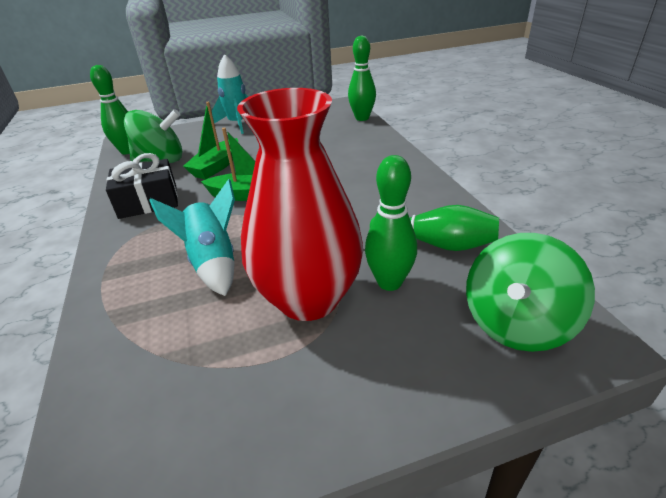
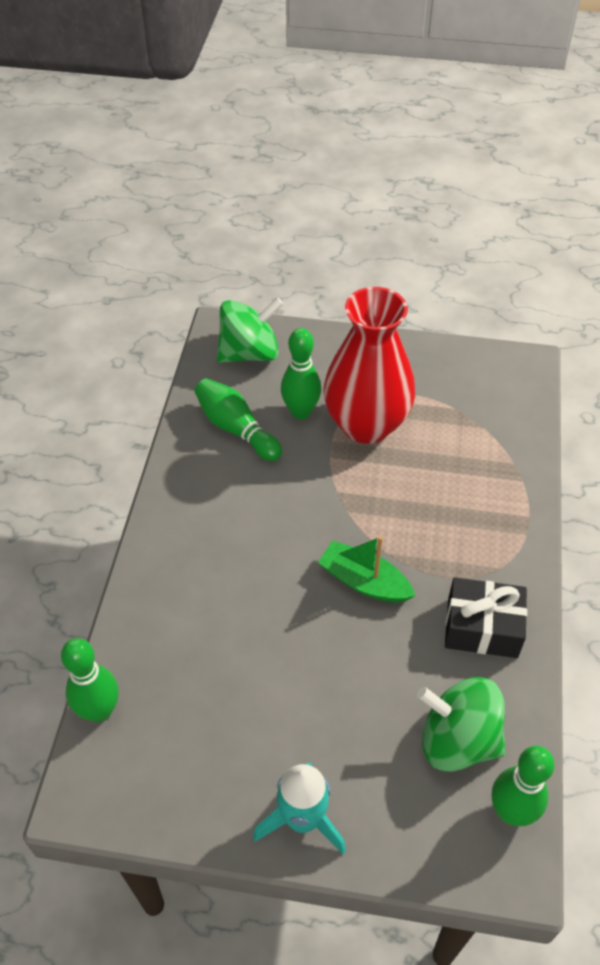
camera: 155 degrees left, 15 degrees up
turquoise rocket [149,179,235,296] -> none
green boat [183,102,238,180] -> none

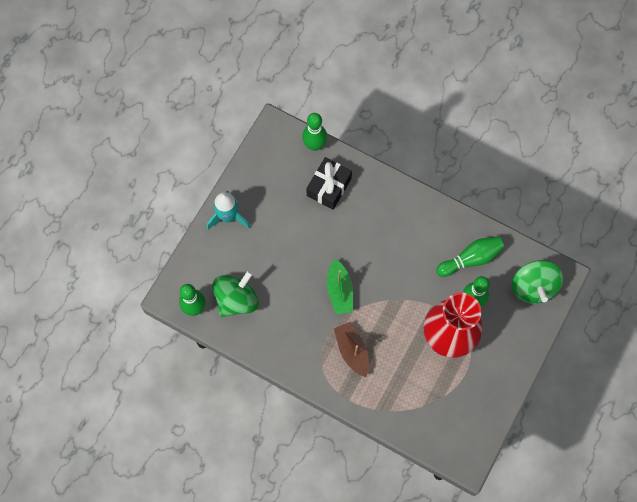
camera: 110 degrees right, 20 degrees up
green boat [318,536,415,603] -> green boat turned 120 degrees clockwise [327,259,353,314]
black gift [445,577,527,658] -> black gift moved to [306,157,352,210]
none -> brown boat [334,322,369,377]

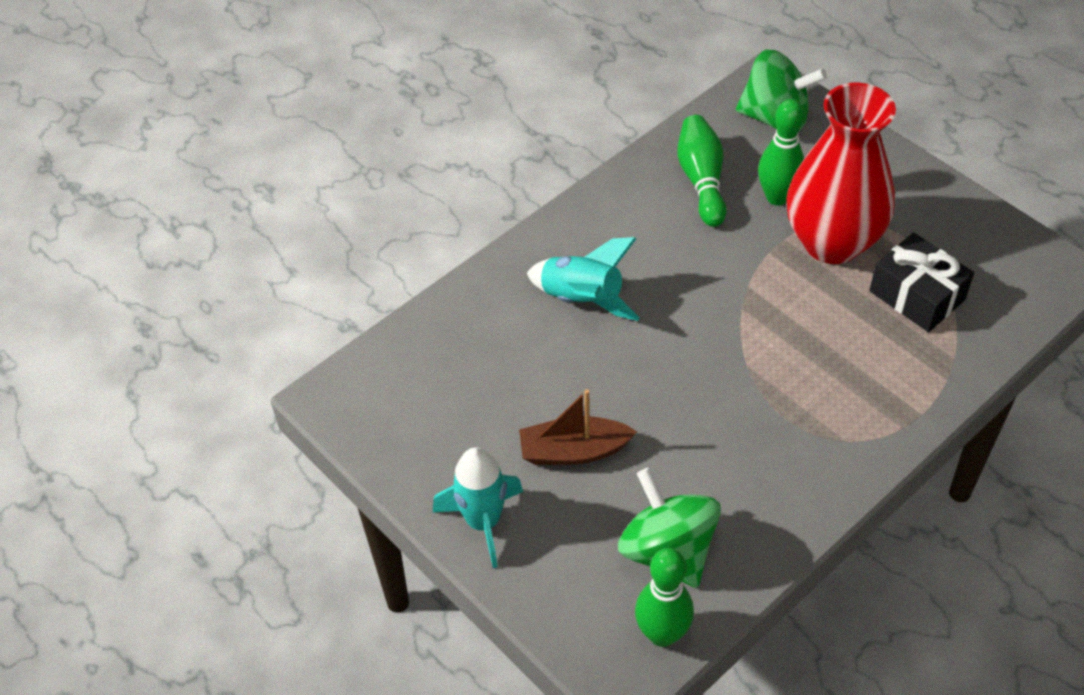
camera: 70 degrees left, 20 degrees down
green bowling pin [302,113,327,151] -> none
black gift [306,157,352,210] -> black gift moved to [869,232,974,332]
green boat [327,259,353,314] -> none
brown boat [334,322,369,377] -> brown boat moved to [519,389,637,465]
none -> turquoise rocket [527,237,640,321]

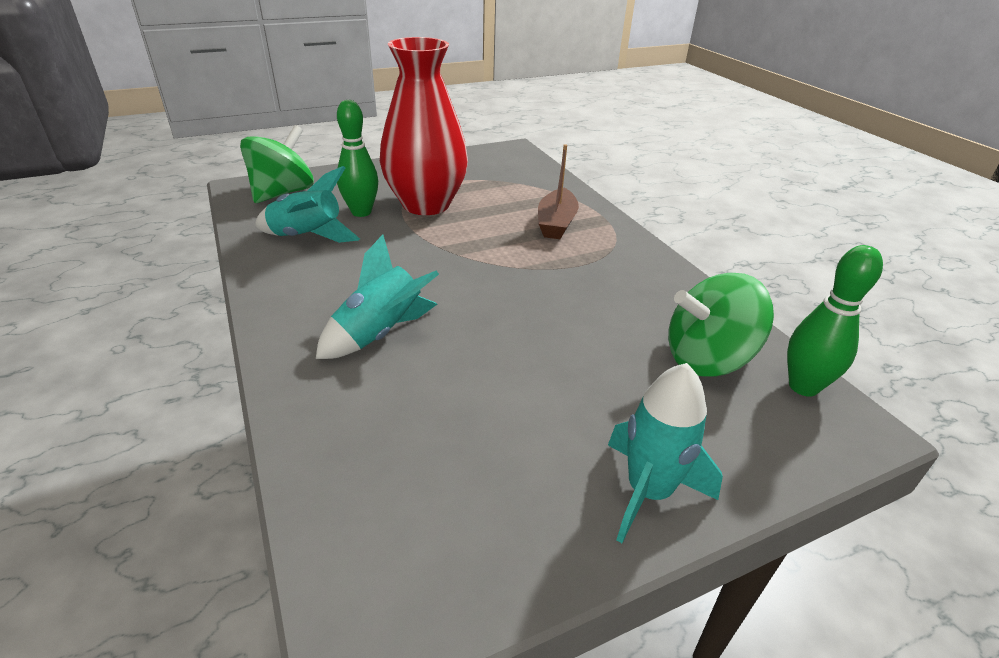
camera: 75 degrees left, 15 degrees down
brown boat [519,389,637,465] -> brown boat moved to [538,144,579,239]
green bowling pin [678,115,727,227] -> turquoise rocket [255,166,360,243]
black gift [869,232,974,332] -> none

